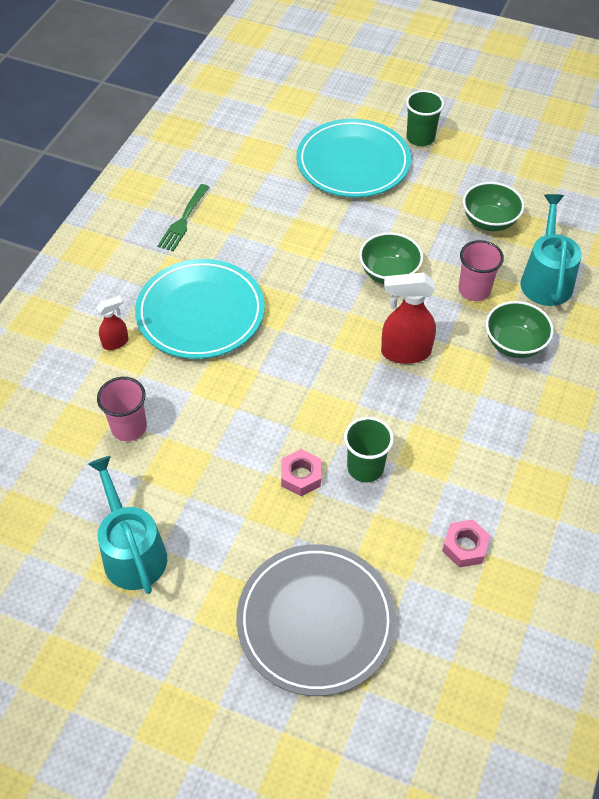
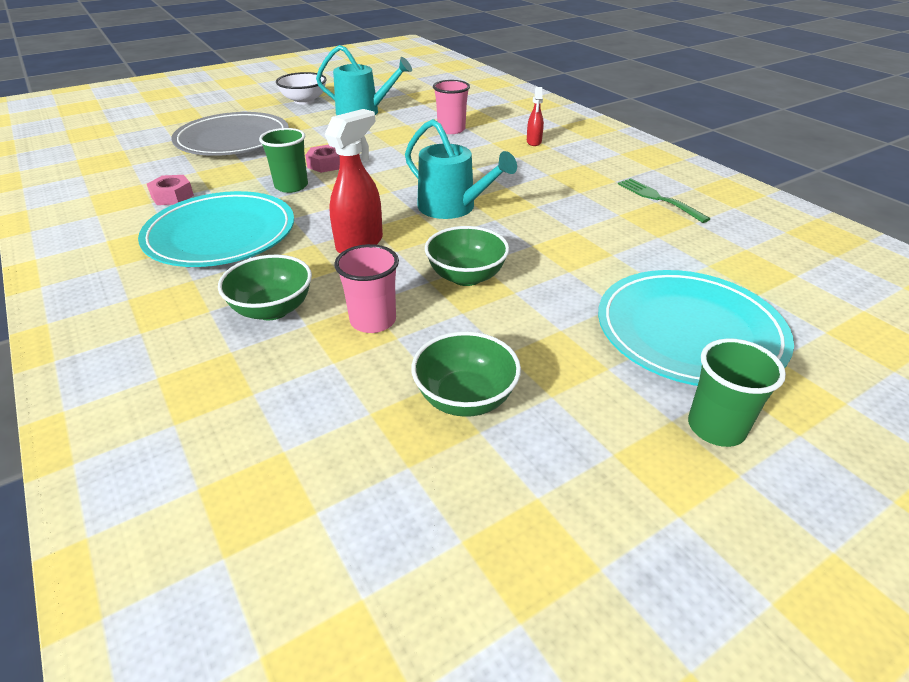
camera: 125 degrees right, 15 degrees down
turquoise plate [135,259,265,359] -> turquoise plate moved to [138,191,294,267]
turquoise watering can [520,194,582,306] -> turquoise watering can moved to [405,119,517,219]
none -> white bowl [276,72,326,105]

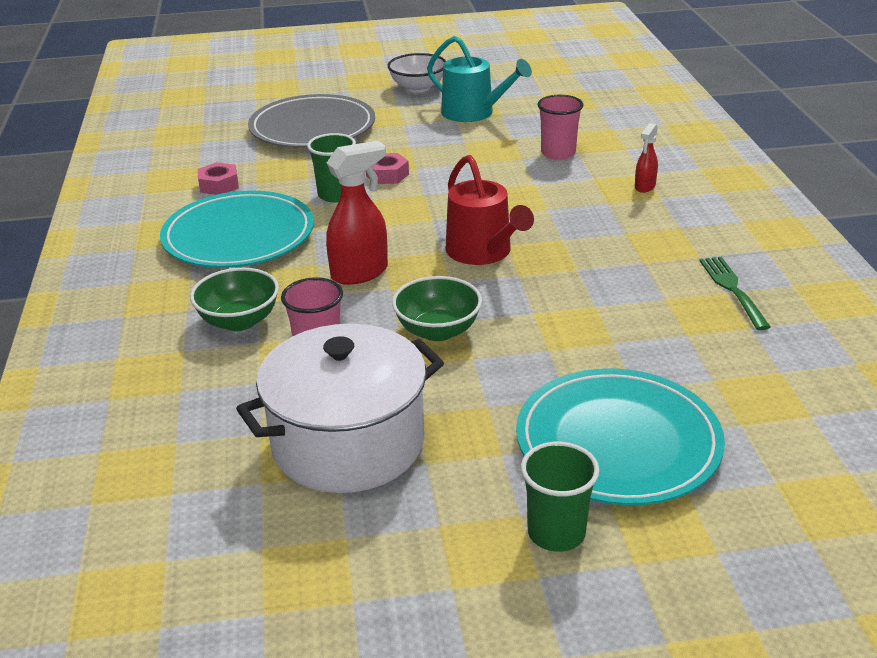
camera: 25 degrees right, 5 degrees down
turquoise watering can [405,119,517,219] -> red watering can [446,155,534,265]
green bowl [411,331,521,417] -> white pot [236,324,444,493]

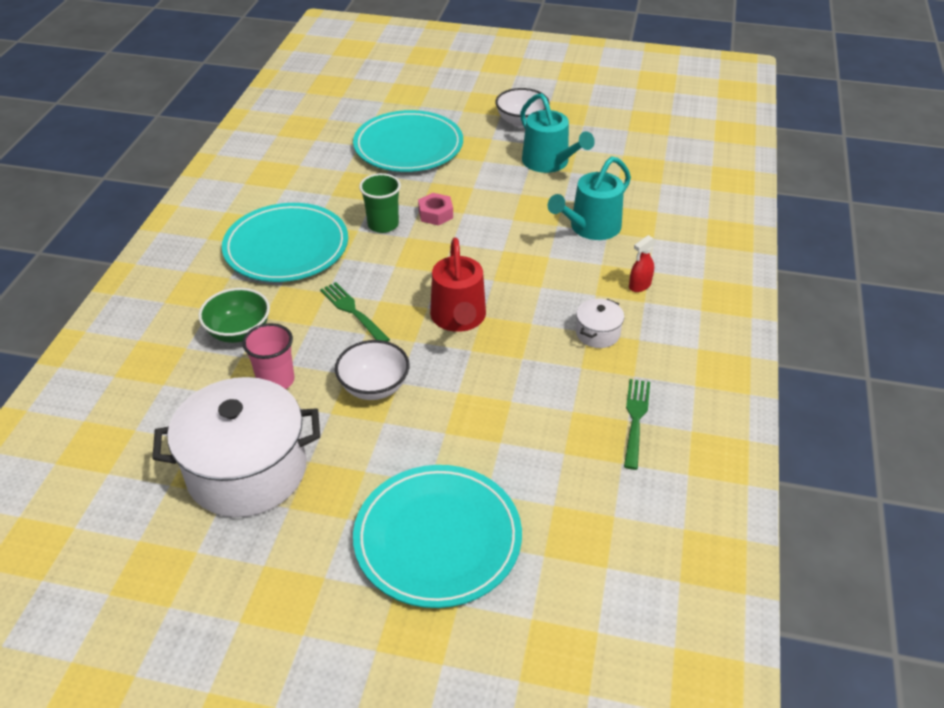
camera: 20 degrees right, 10 degrees up
pink nut [198,162,239,195] -> none
grey plate [248,94,375,148] -> turquoise plate [353,110,463,172]
red spray bottle [326,141,388,285] -> green fork [320,282,390,342]
green bowl [392,276,482,341] -> white bowl [335,340,410,400]
green cup [521,442,599,552] -> none
pink cup [537,95,584,160] -> turquoise watering can [548,157,631,240]
none -> white pot [576,299,624,348]

